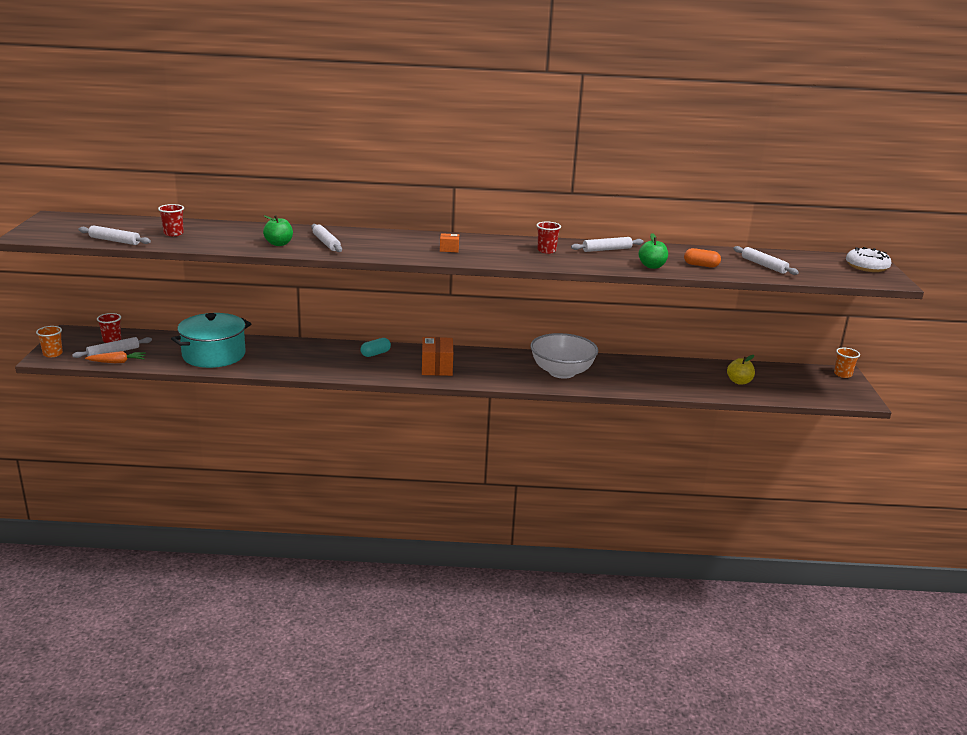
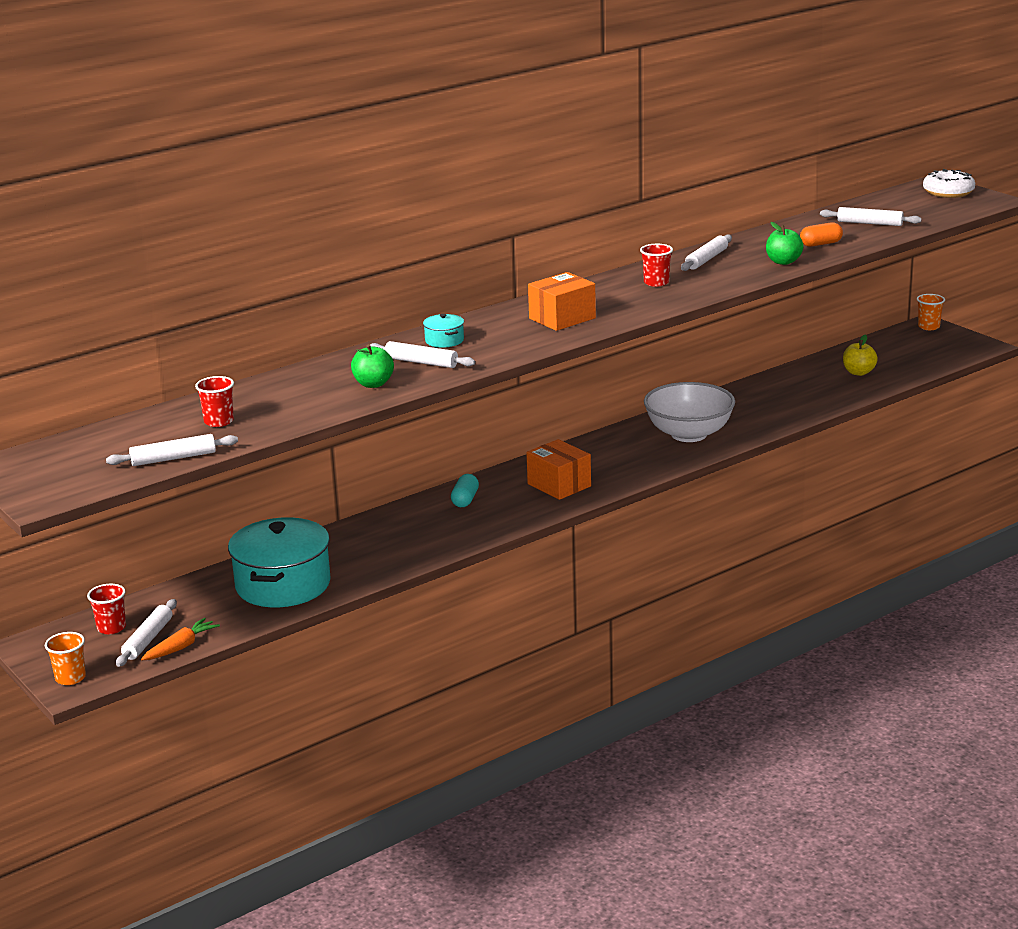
camera: 35 degrees left, 0 degrees up
orange box [440,233,459,252] -> orange box [528,272,596,331], size x1.98
none -> turquoise pot [423,314,464,348]

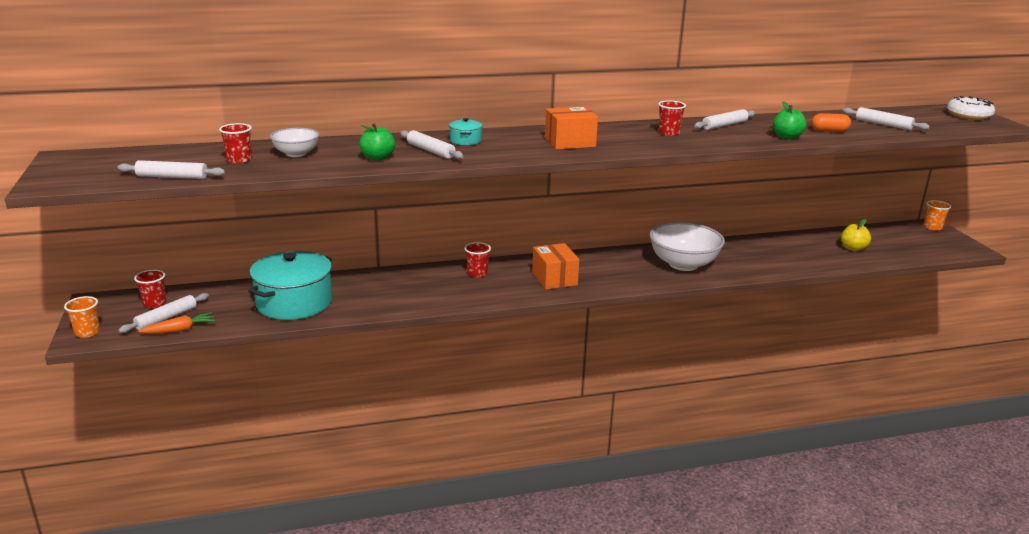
camera: 20 degrees right, 0 degrees up
turquoise capsule [451,474,479,507] -> red cup [465,242,491,277]
none -> white bowl [270,128,320,157]

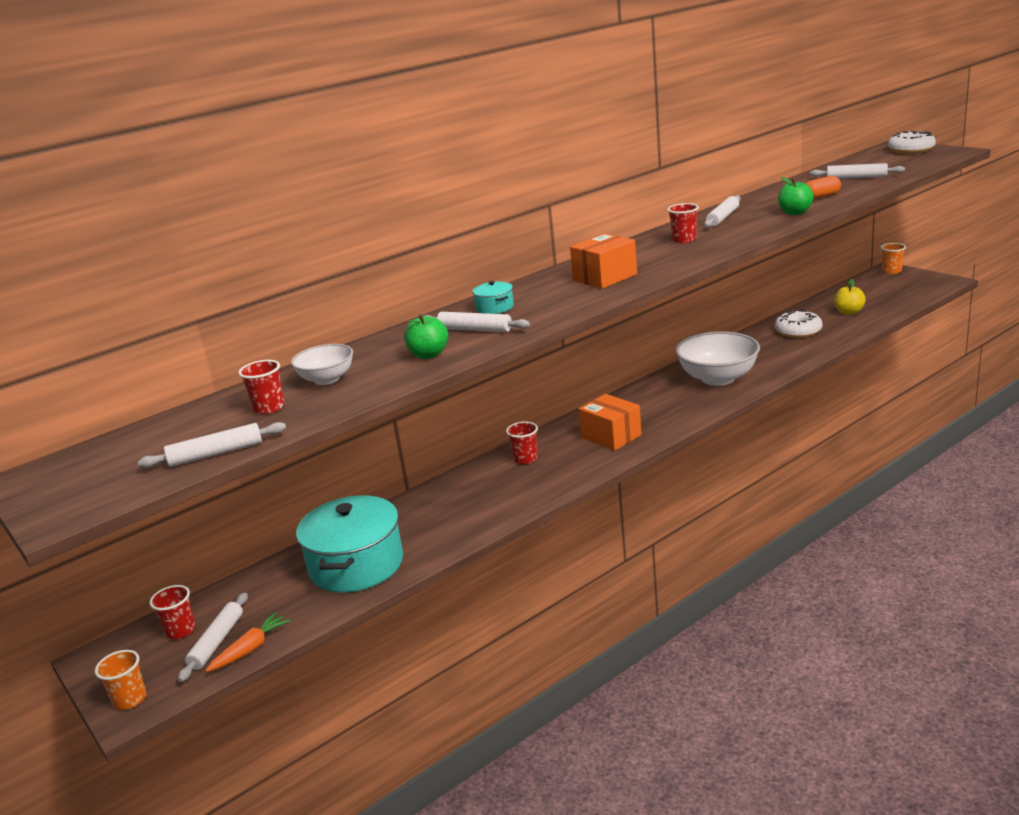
camera: 20 degrees left, 0 degrees up
none -> white donut [775,310,823,338]

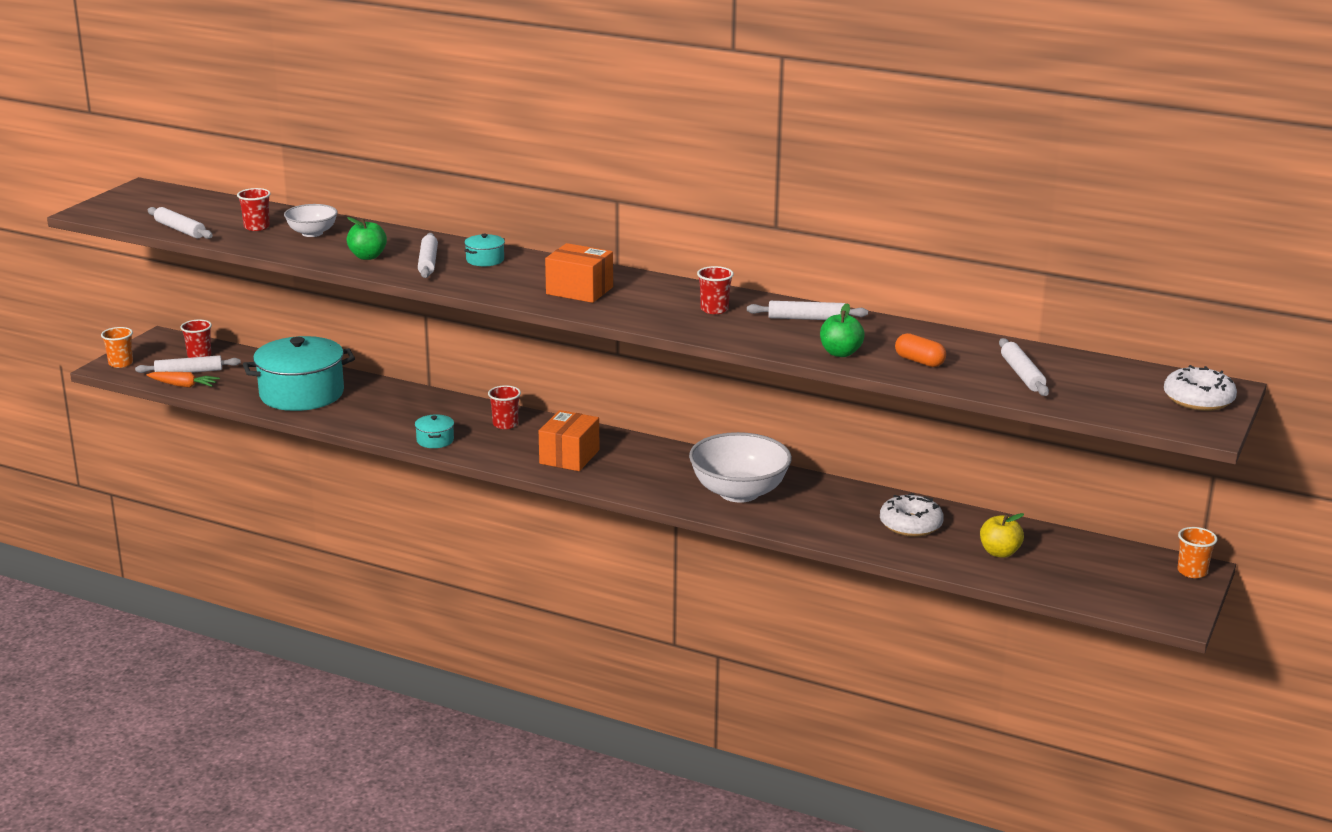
camera: 60 degrees right, 0 degrees up
none -> turquoise pot [415,414,454,448]

